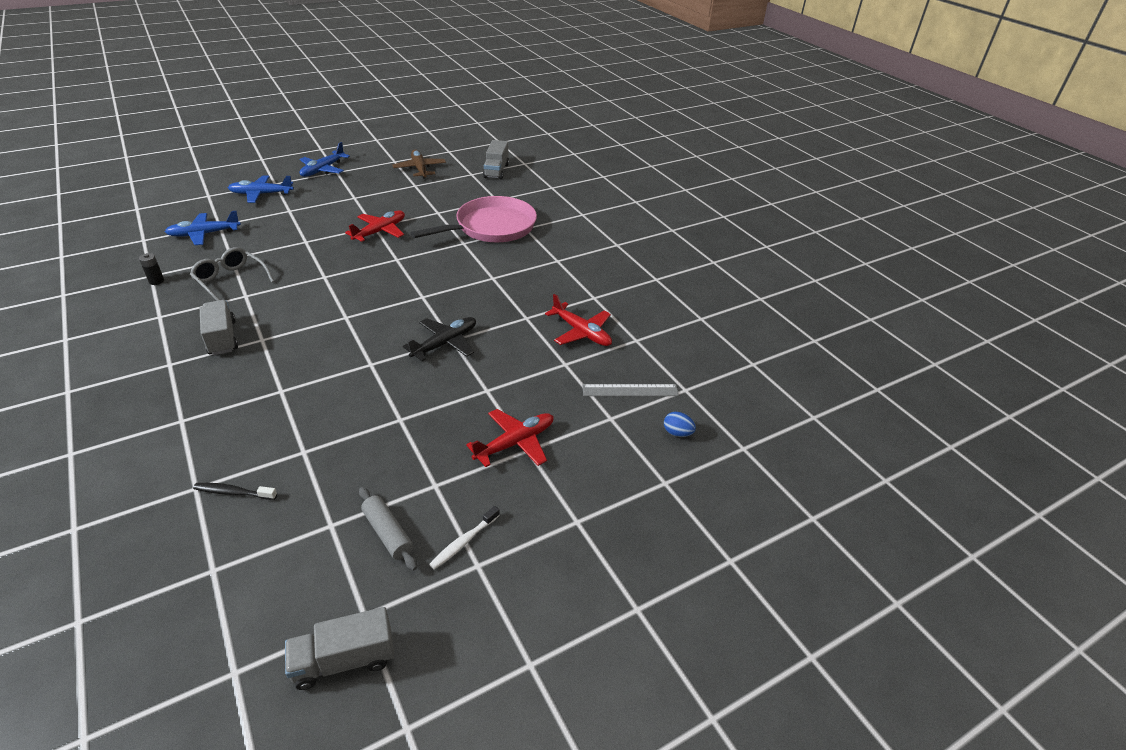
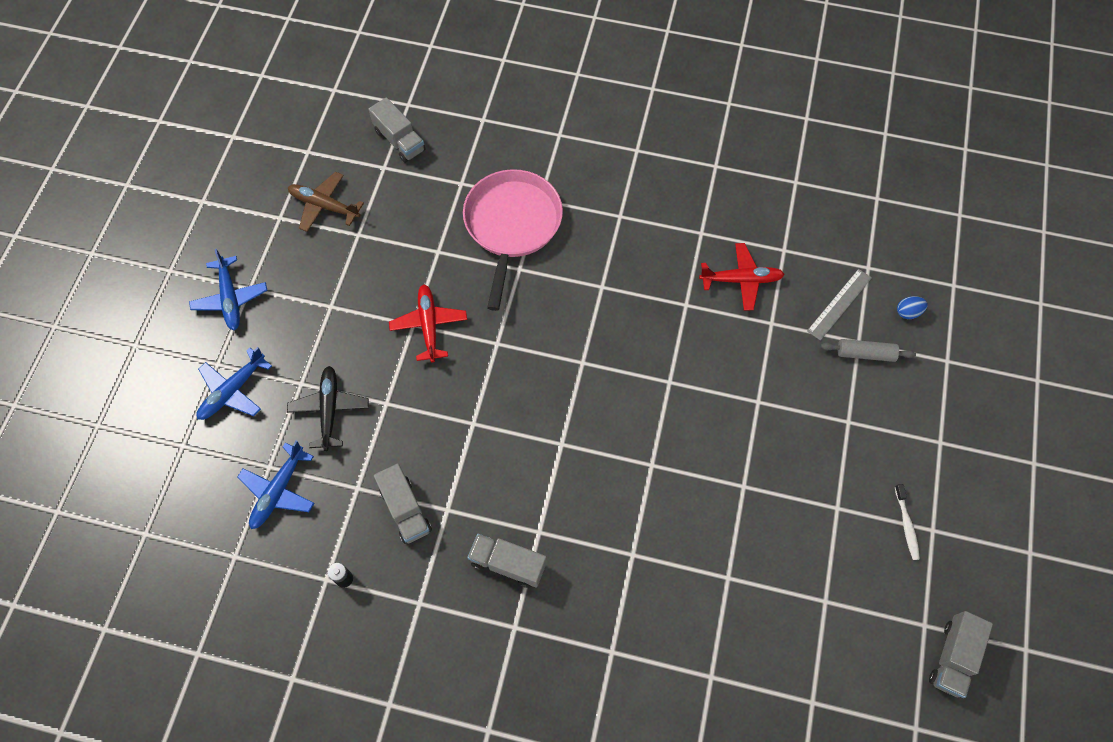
camera: 45 degrees left, 25 degrees up
grey glasses [190,247,274,301] -> grey truck [374,463,432,544]
black toothbrush [193,483,277,500] -> none
grey rolling pin [359,487,417,571] -> grey rolling pin moved to [821,339,916,362]
black plane [403,317,476,361] -> black plane moved to [287,366,369,451]
red plane [466,409,554,467] -> none

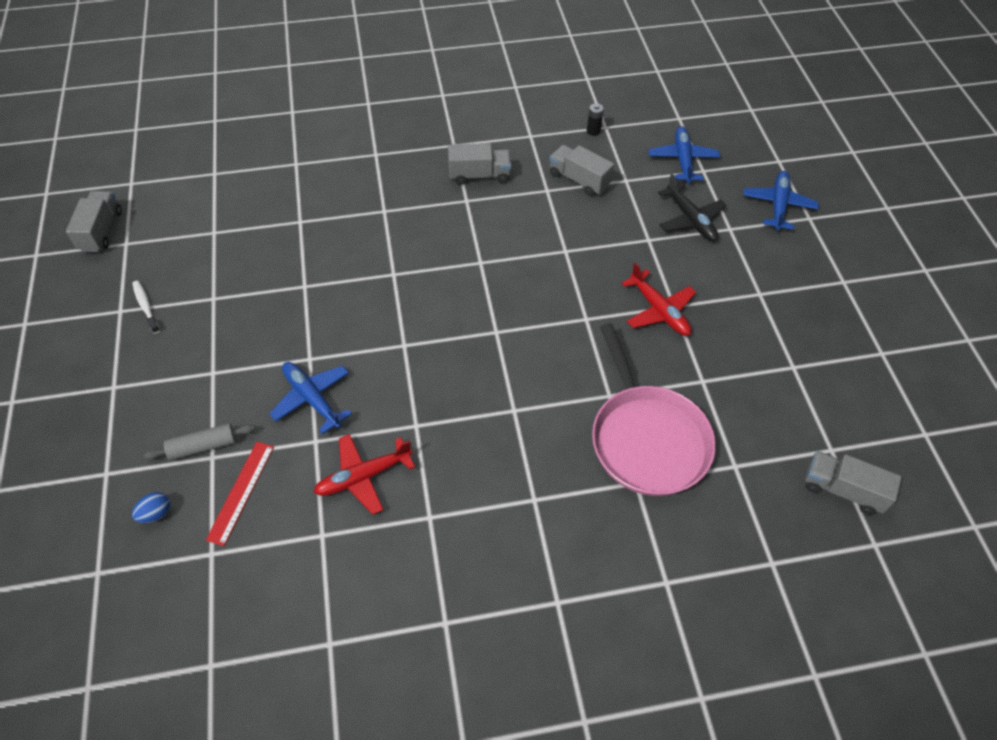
camera: 155 degrees right, 10 degrees down
blue plane [189,249,268,330] -> blue plane moved to [269,362,352,434]
brown plane [288,172,364,232] -> none
grey ruler [807,269,872,341] -> red ruler [206,442,274,546]

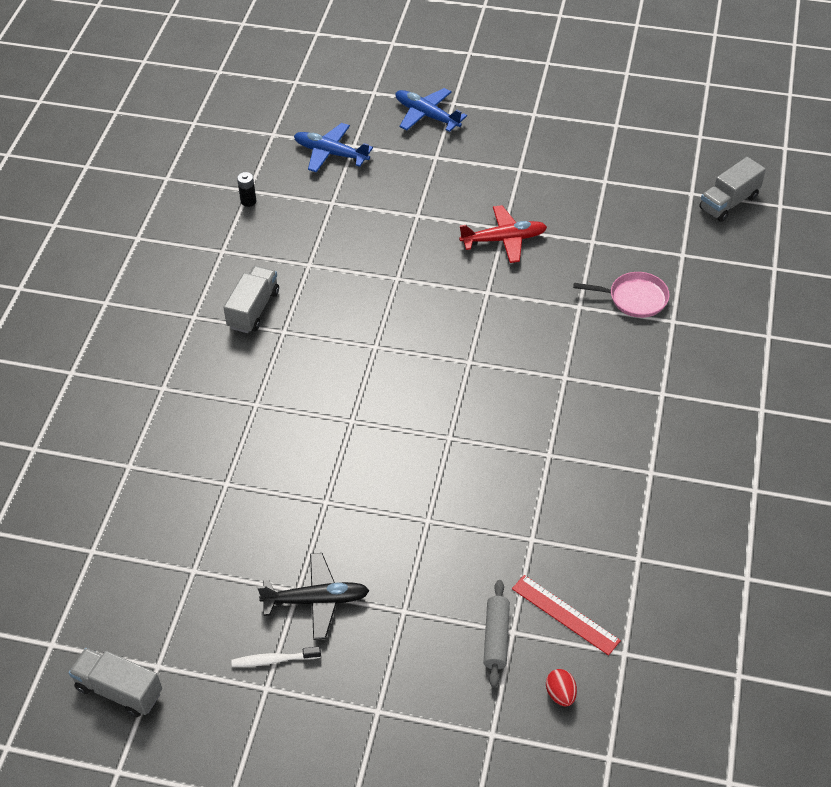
camera: 65 degrees left, 5 degrees down
blue egg [132,492,170,523] -> red egg [546,669,577,706]
blue plane [269,362,352,434] -> none
red plane [314,434,415,515] -> none
grey truck [550,145,614,196] -> none
pink pan [592,323,716,496] -> pink pan [573,272,670,318], size x0.52
black plane [658,174,727,241] -> black plane moved to [257,553,370,640]

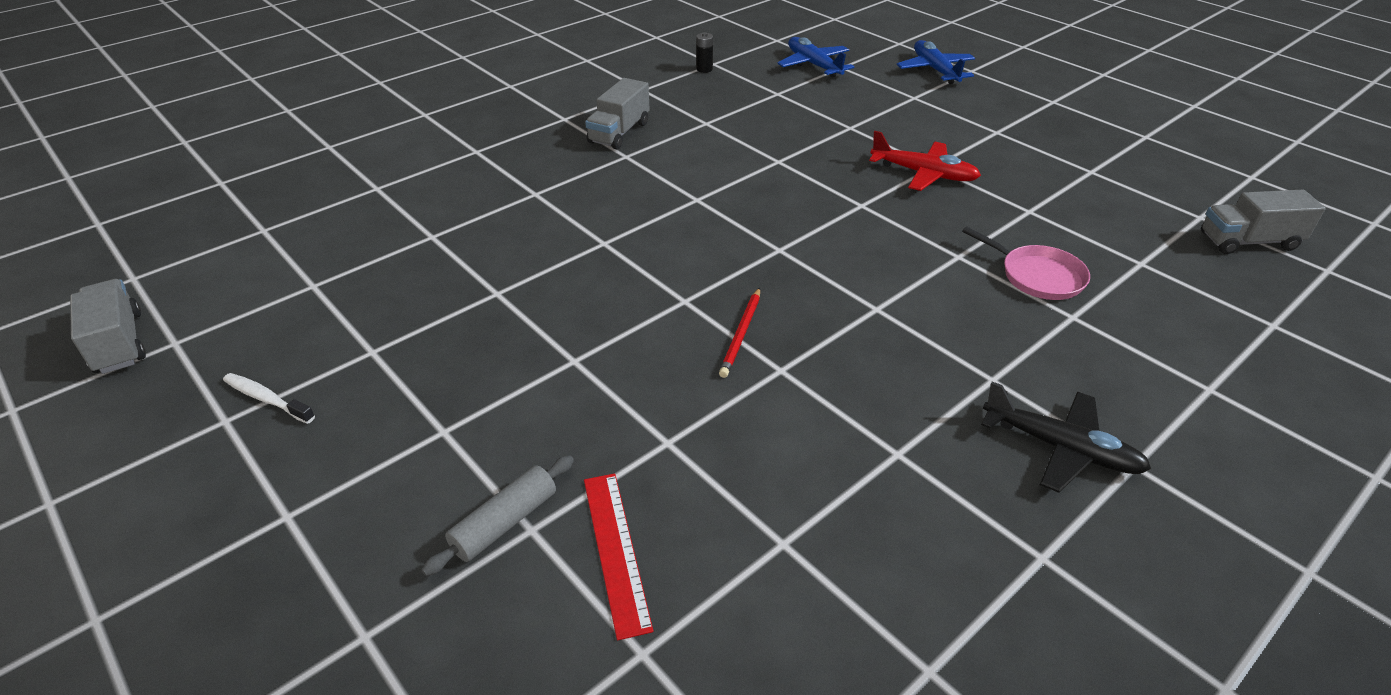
camera: 35 degrees right, 10 degrees down
grey truck [223,266,279,333] -> grey truck turned 150 degrees clockwise [585,78,650,149]
black plane [257,553,370,640] -> black plane moved to [981,382,1151,493]
red egg [546,669,577,706] -> none
none -> red pencil [719,287,760,378]

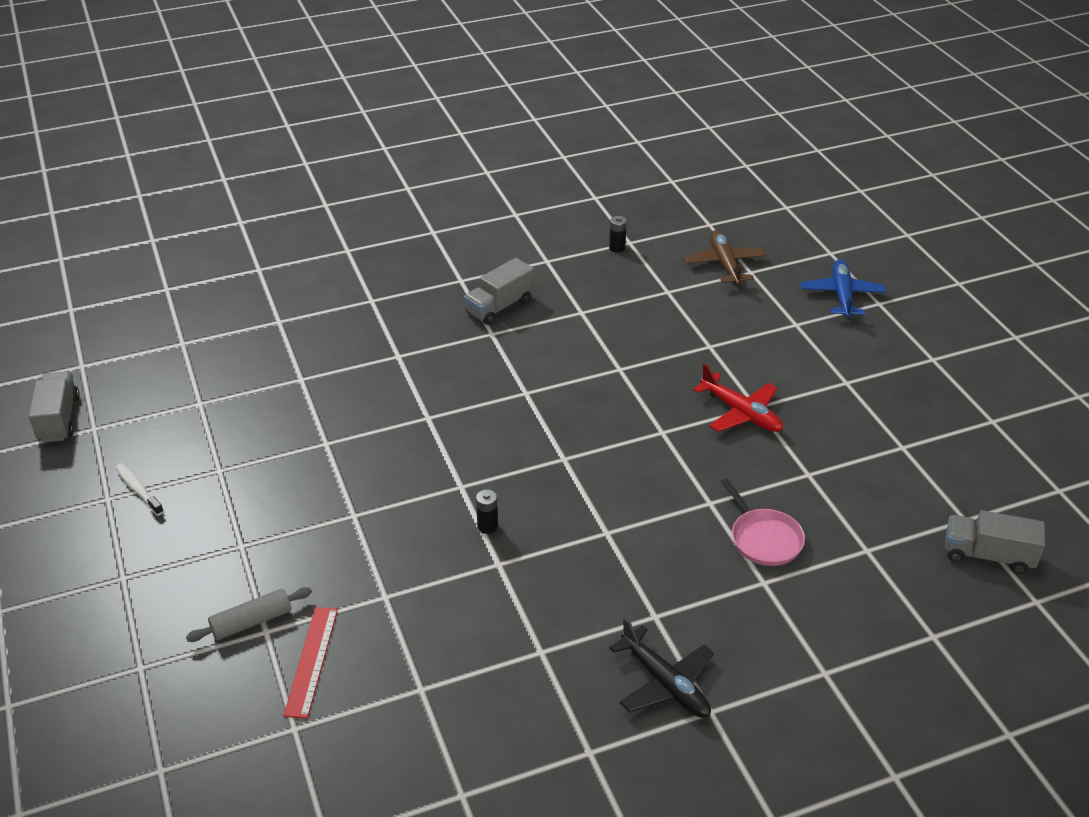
camera: 20 degrees right, 0 degrees up
red pencil [719,287,760,378] -> black battery [476,489,498,534]
blue plane [777,37,854,77] -> brown plane [685,230,766,285]

